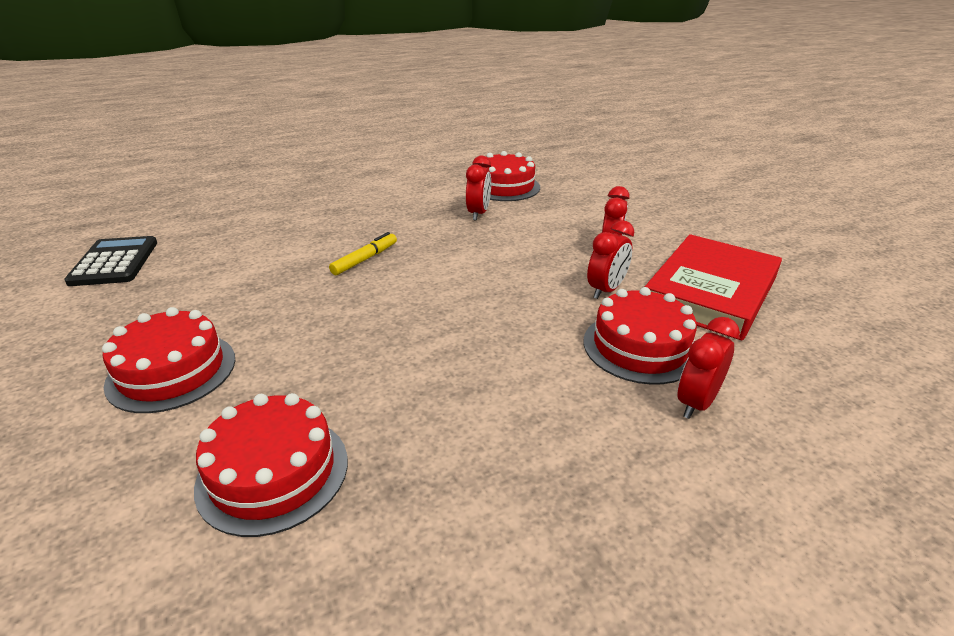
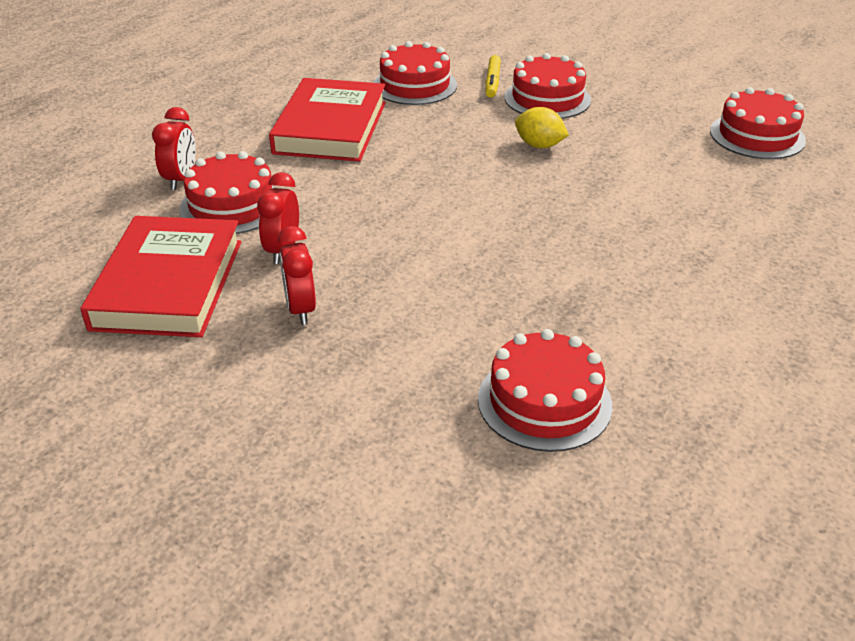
camera: 150 degrees right, 5 degrees up
black calculator [64,236,157,286] -> red cake [710,87,806,159]
yellow marker [329,232,397,275] -> yellow marker moved to [485,55,501,98]
red clock [466,156,491,220] -> none
none -> red book [269,78,386,162]
none -> yellow lemon [515,107,569,148]

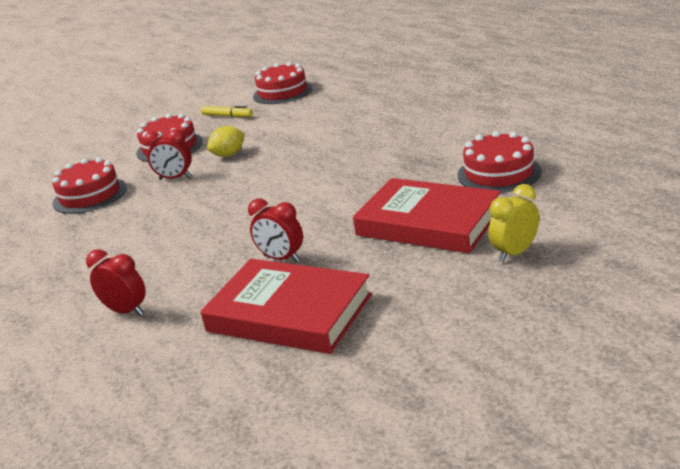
camera: 65 degrees left, 10 degrees down
red cake [179,151,276,234] -> none
red book [269,78,386,162] -> red book moved to [353,178,501,253]
red clock [277,226,316,325] -> red clock moved to [144,129,192,180]
yellow marker [485,55,501,98] -> yellow marker moved to [201,106,253,117]
none -> yellow clock [488,184,539,262]

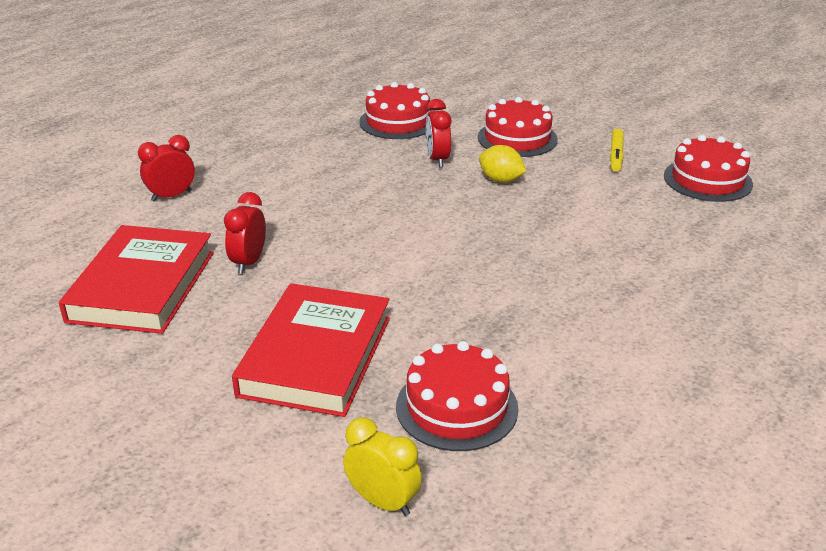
camera: 70 degrees right, 5 degrees up
red clock [86,249,146,316] -> red clock turned 135 degrees counterclockwise [138,135,195,202]
yellow clock [488,184,539,262] -> yellow clock moved to [343,417,422,516]

